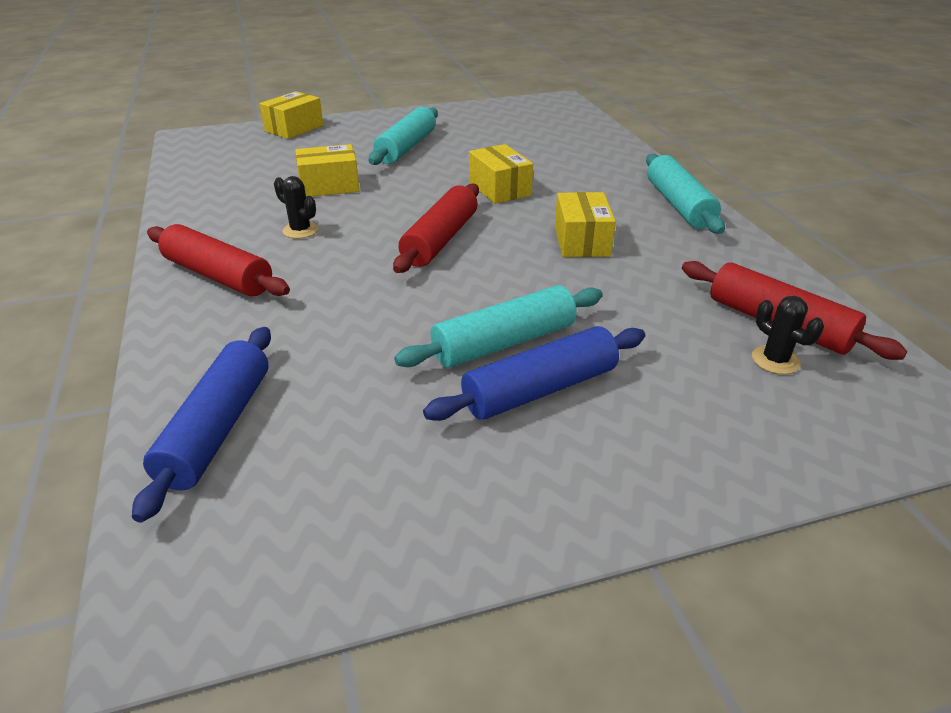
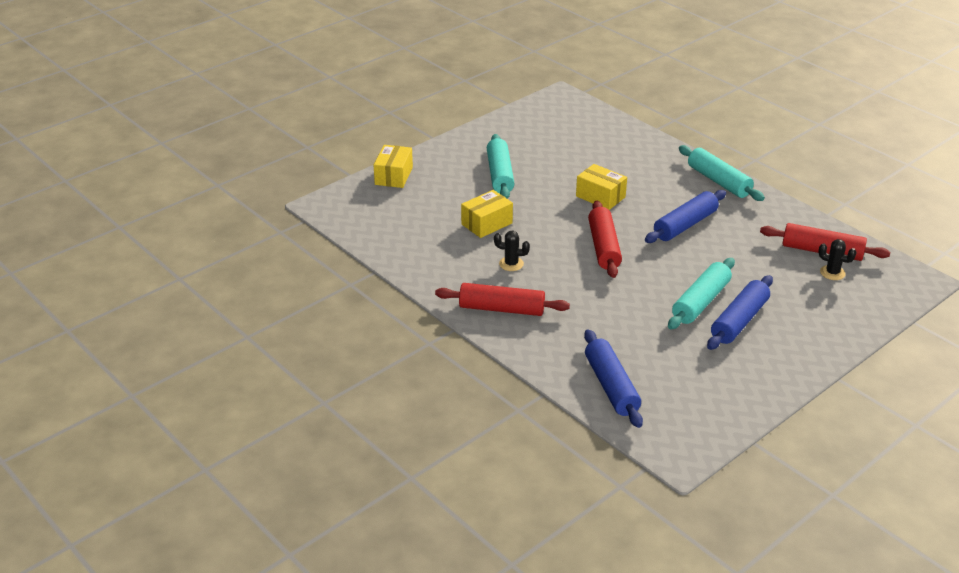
camera: 25 degrees left, 0 degrees up
yellow box [555,192,616,257] -> blue rolling pin [645,190,726,243]

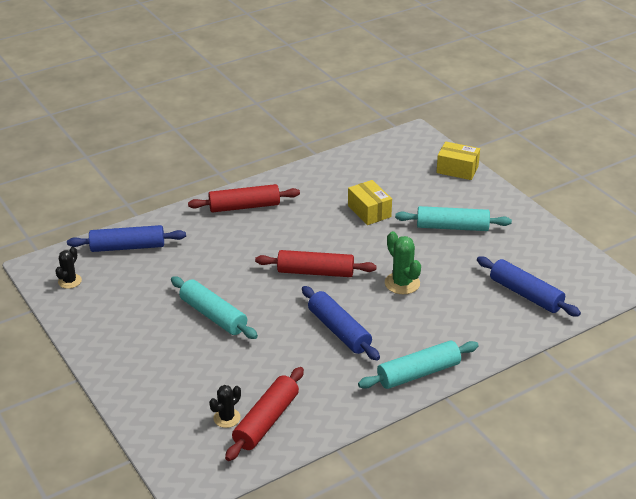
camera: 100 degrees right, 0 degrees up
red rolling pin [435,283,570,316] -> red rolling pin turned 60 degrees clockwise [188,184,300,213]
black cactus [494,231,530,271] -> black cactus moved to [55,247,82,289]
yellow box [576,164,627,210] -> green cactus [385,231,421,294]
blue rolling pin [707,275,773,350] -> blue rolling pin moved to [477,257,581,317]

